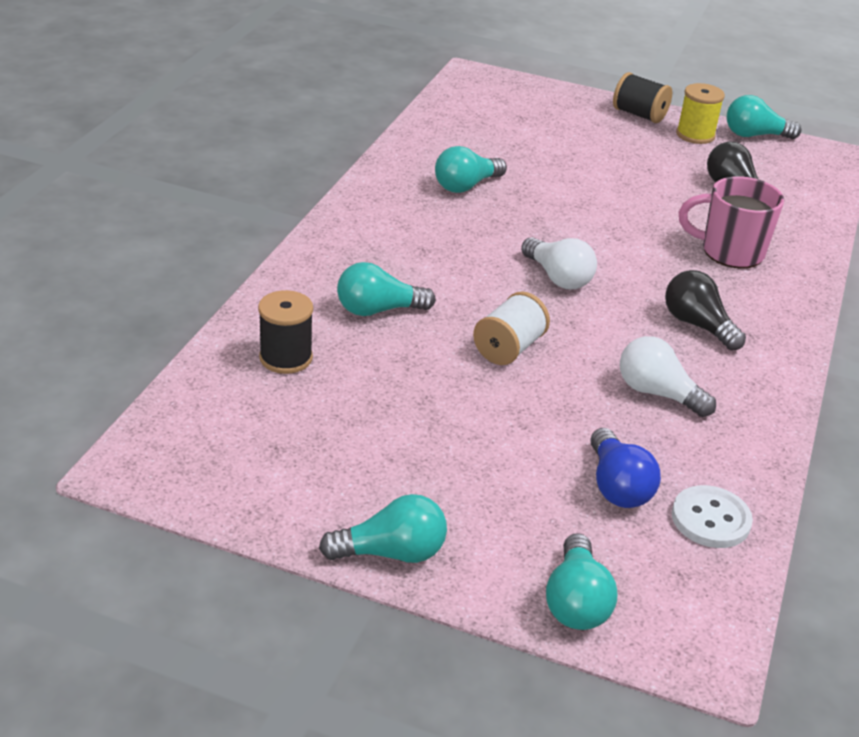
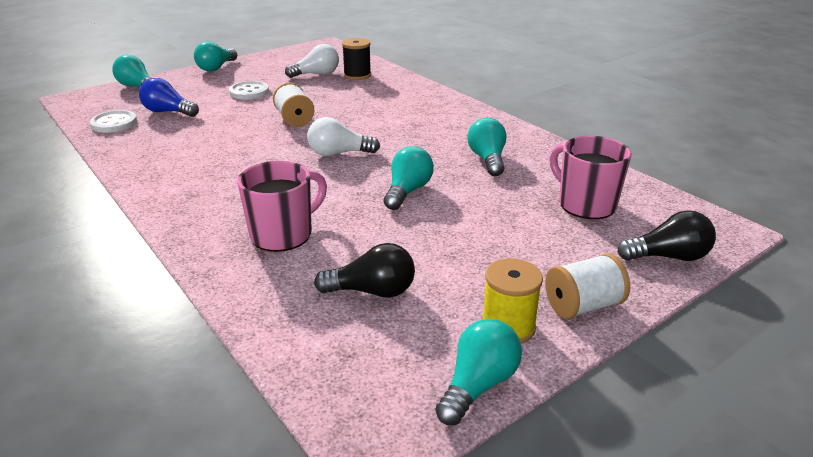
camera: 125 degrees right, 5 degrees down
turquoise light bulb [337,262,436,316] -> turquoise light bulb moved to [384,146,434,210]
black spool [613,72,672,123] -> white spool [545,253,630,319]
white light bulb [620,336,716,417] -> white light bulb moved to [285,44,339,78]
black light bulb [665,270,746,351] -> black light bulb moved to [617,211,716,261]
none -> white button [229,81,269,100]
none -> pink mug [549,136,632,219]

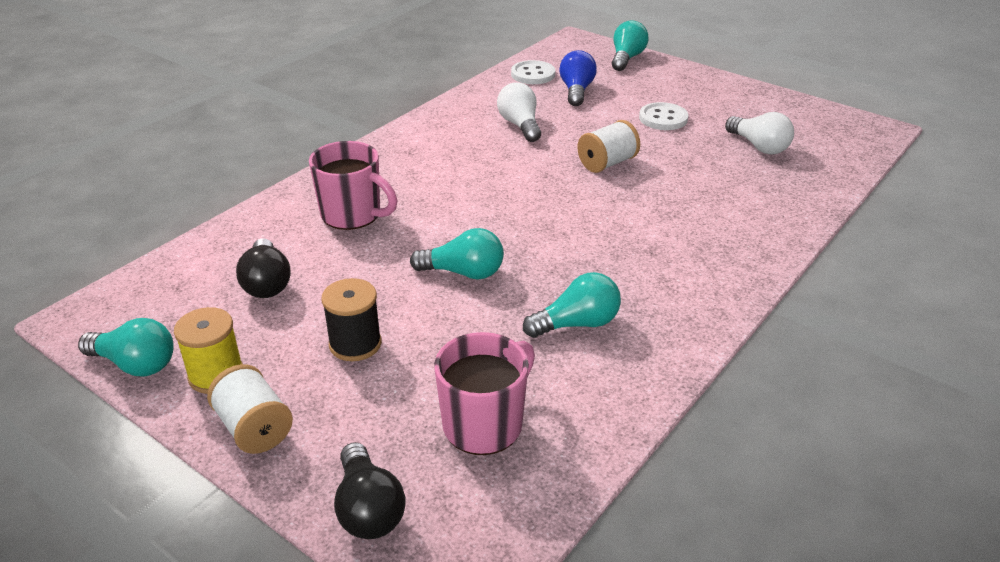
camera: 75 degrees right, 5 degrees up
turquoise light bulb [194,41,237,72] -> none
white light bulb [307,117,380,156] -> white light bulb moved to [497,82,541,142]
black spool [342,38,371,80] -> black spool moved to [322,278,382,361]

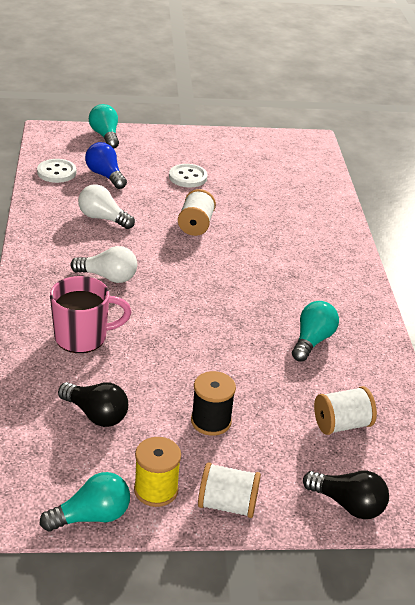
camera: 45 degrees left, 0 degrees up
turquoise light bulb [410,228,504,279] -> none
pink mug [434,332,535,455] -> white spool [314,386,377,435]
white light bulb [725,112,794,154] -> white light bulb moved to [71,246,137,283]

